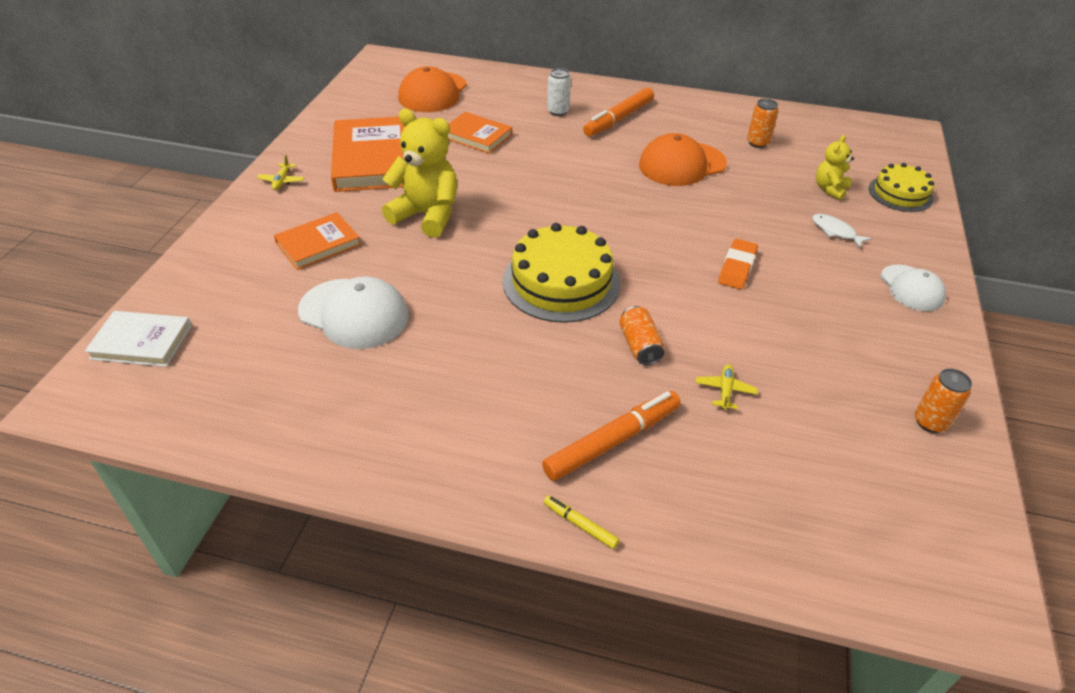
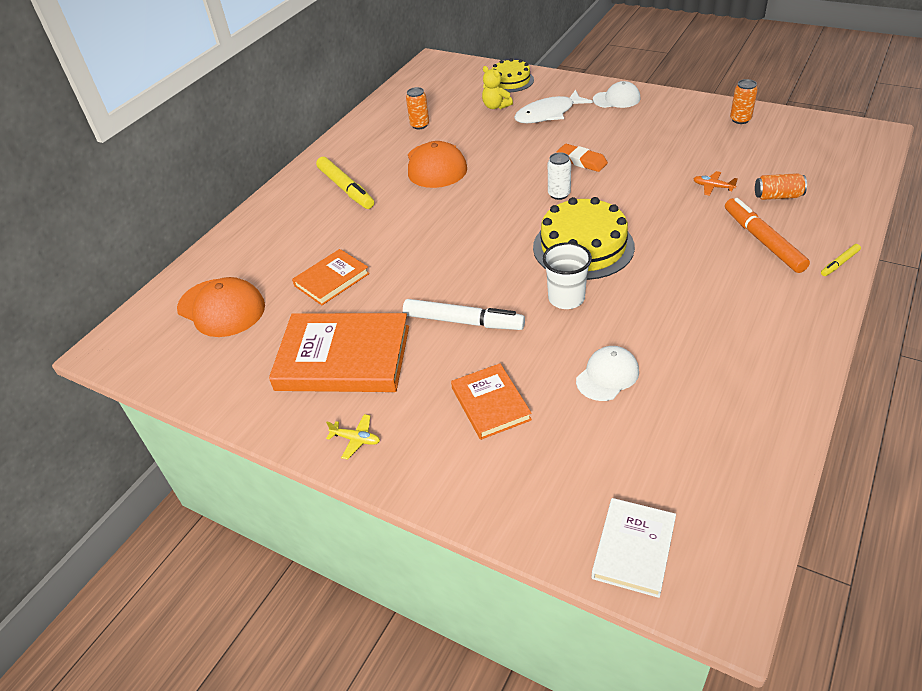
camera: 70 degrees left, 0 degrees up
white cap [298,276,409,349] -> white cap [576,346,639,401], size x0.64
yellow teddy bear [382,109,457,238] -> white marker [403,299,525,330]
white can [547,68,571,116] -> white can moved to [548,152,571,200]
orange marker [583,88,654,137] -> yellow marker [316,157,374,209]
orange can [619,306,664,365] -> orange can moved to [755,173,807,200]
yellow plane [695,364,758,410] -> orange plane [694,171,738,196]
white fish [812,214,872,249] -> white fish [514,90,593,123], size x1.81
none -> white cup [543,242,592,309]

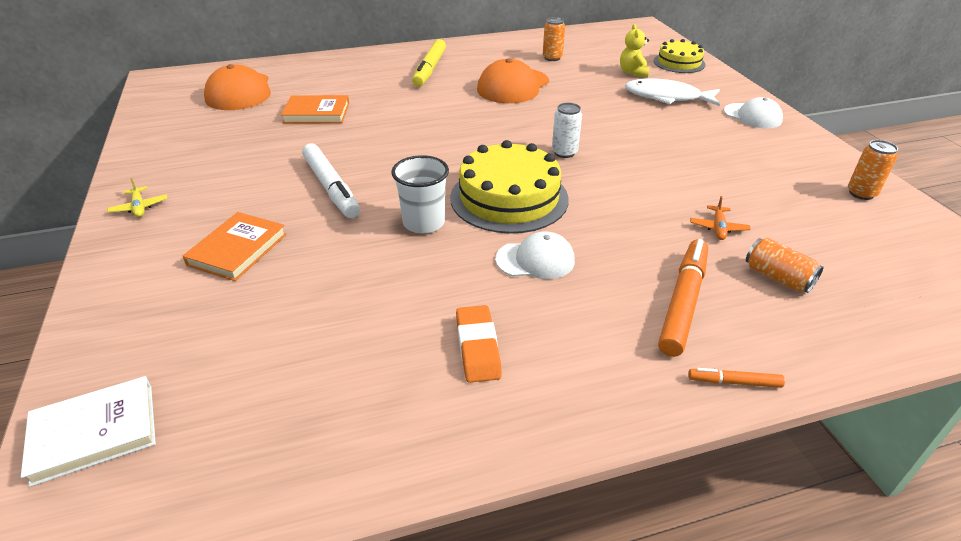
camera: 40 degrees right, 5 degrees down
orange book [269,313,409,392] -> none
orange eraser [556,144,608,172] -> orange eraser moved to [456,305,502,383]
white cap [576,346,639,401] -> white cap moved to [495,231,575,279]
orange plane [694,171,738,196] -> orange plane turned 150 degrees counterclockwise [690,196,751,240]
yellow marker [821,244,861,276] -> orange marker [688,368,785,388]

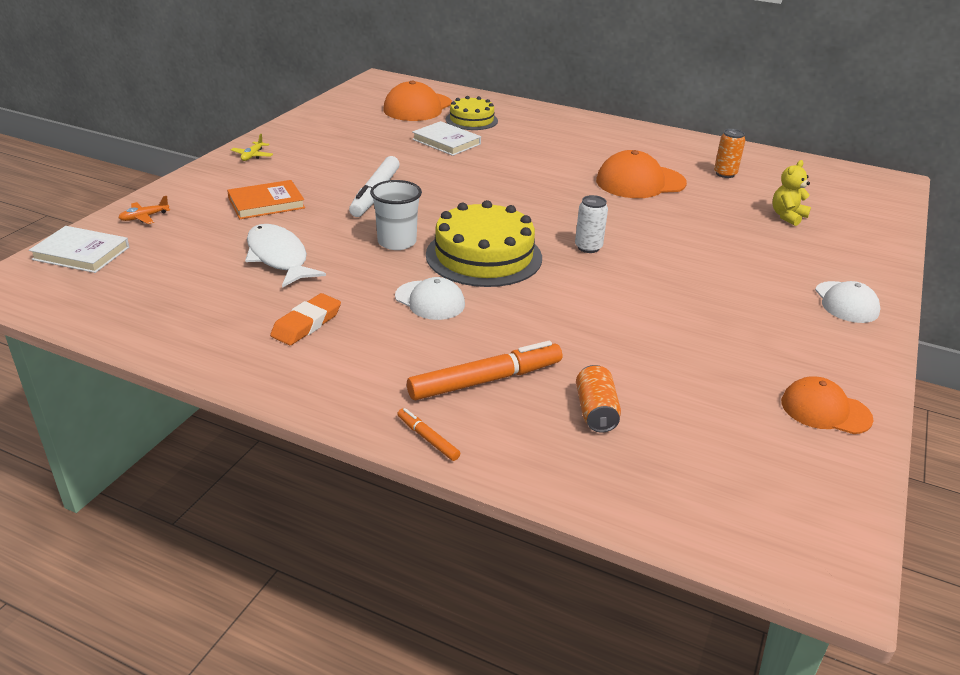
camera: 40 degrees right, 5 degrees down
orange book [281,95,349,123] -> white book [412,121,481,156]
yellow marker [412,39,446,87] -> none
white fish [625,78,720,106] -> white fish moved to [245,224,326,288]
yellow cake [654,39,706,73] -> yellow cake moved to [446,96,498,130]
orange plane [690,196,751,240] -> orange plane moved to [118,196,170,224]
orange can [848,140,898,200] -> orange cap [781,376,874,434]

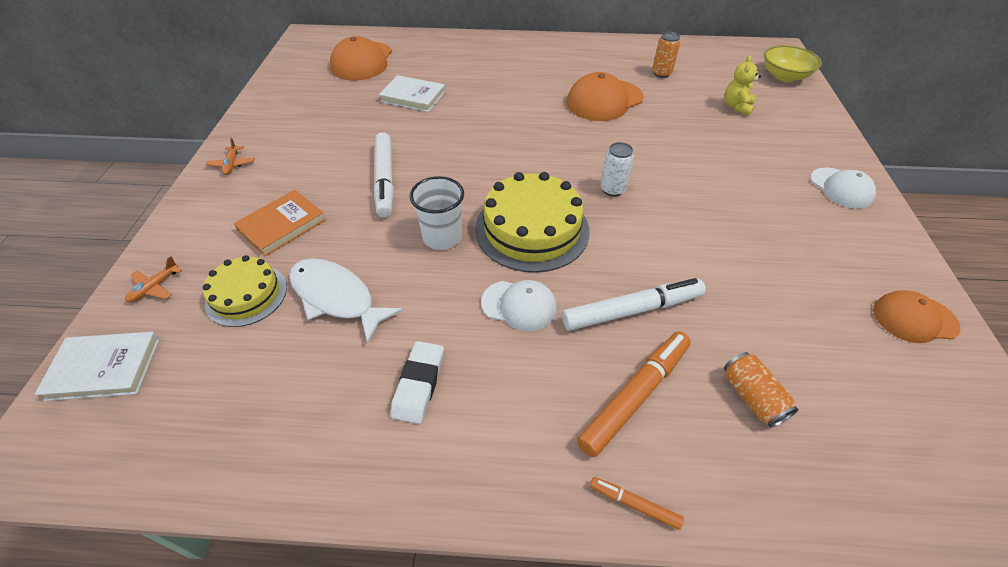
camera: 20 degrees left, 15 degrees up
yellow plane [231,134,273,161] -> orange plane [206,137,255,175]
orange eraser [270,293,341,345] -> white eraser [391,341,444,424]
yellow cake [446,96,498,130] -> yellow cake moved to [203,255,287,327]
none -> white marker [562,278,706,331]
none -> yellow bowl [764,45,822,82]

